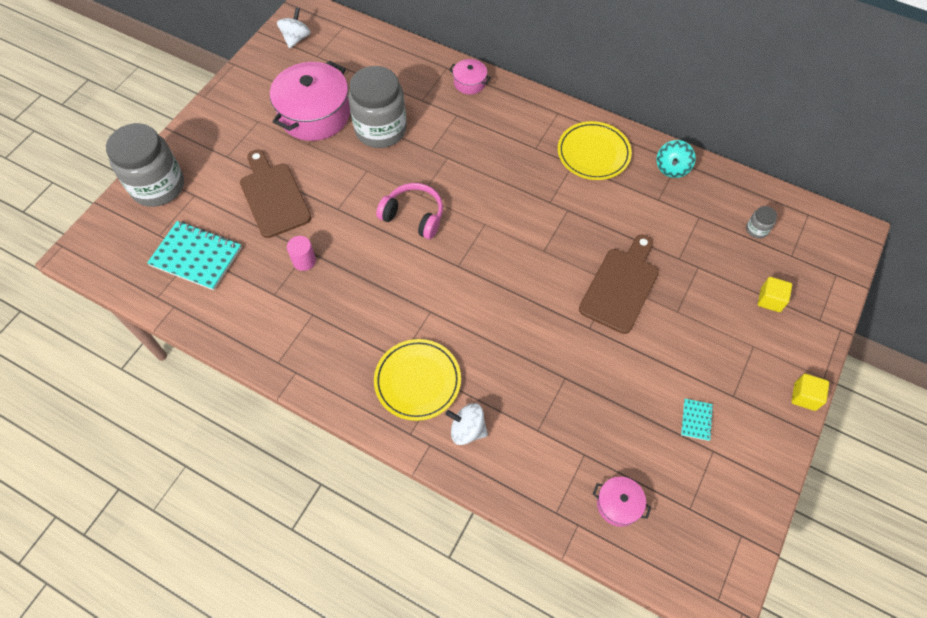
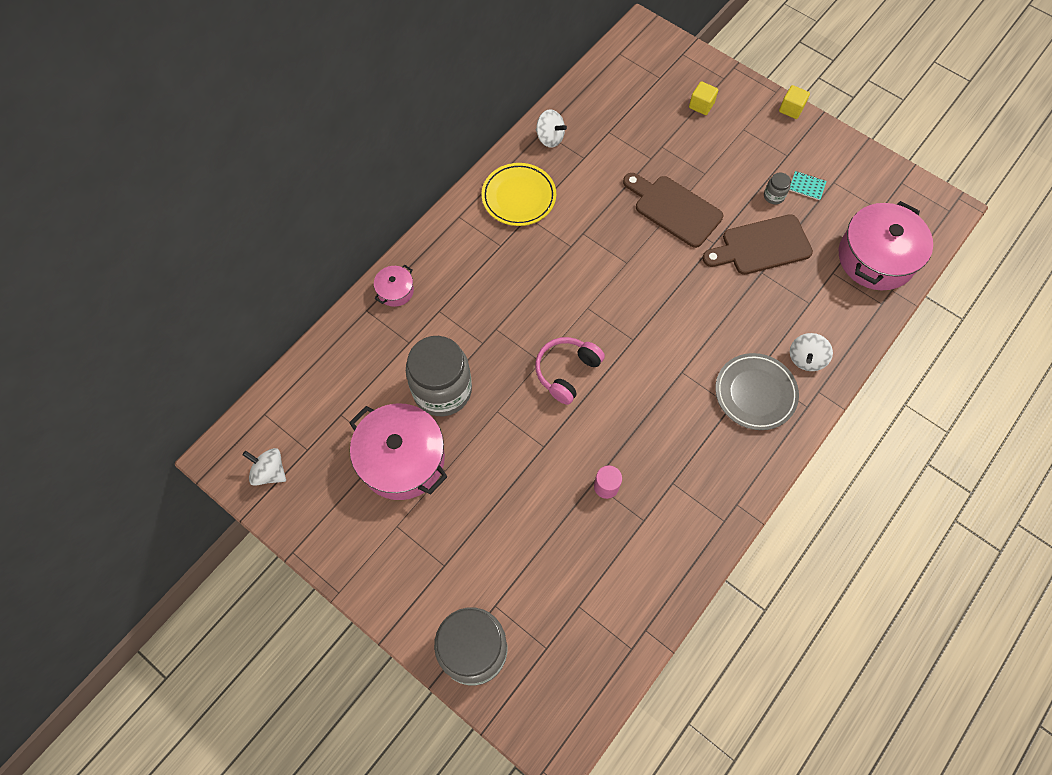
camera: 80 degrees left, 5 degrees up
turquoise notebook [147,221,242,290] -> none
brown cutting board [240,150,311,238] -> brown cutting board moved to [702,214,813,275]
yellow plate [374,339,461,421] -> grey plate [715,353,799,430]
pink pot [593,477,651,527] -> pink pot [839,201,933,290], size x2.15
turquoise spinning top [657,140,696,178] -> white spinning top [536,109,567,148]
grey jar [746,206,777,239] -> grey jar moved to [764,173,791,204]

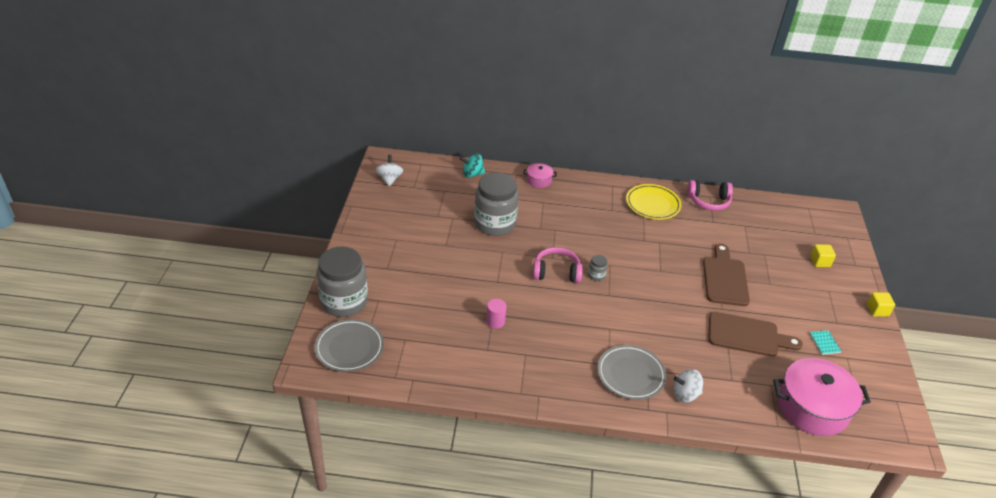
camera: 55 degrees right, 25 degrees down
pink pot [349,403,447,500] -> none
white spinning top [536,109,567,148] -> pink headphones [687,180,733,211]
brown cutting board [702,214,813,275] -> brown cutting board turned 150 degrees clockwise [708,312,803,357]
grey jar [764,173,791,204] -> grey jar moved to [588,255,608,281]
none -> grey plate [314,319,384,372]
none -> turquoise spinning top [460,154,485,178]

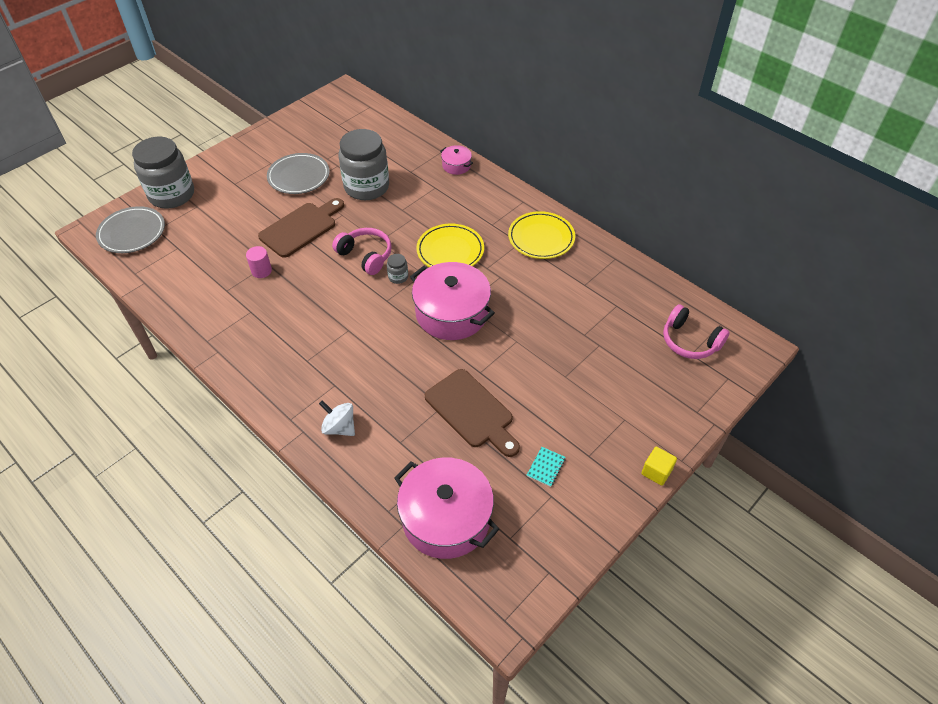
camera: 40 degrees right, 10 degrees up
white spinning top [376,155,403,186] -> none
turquoise spinning top [460,154,485,178] -> none
grey plate [597,345,666,400] -> grey plate moved to [267,153,330,194]
pink headphones [687,180,733,211] -> pink headphones moved to [663,304,730,359]
brown cutting board [703,244,750,306] -> brown cutting board moved to [258,198,344,258]
yellow cube [810,244,836,267] -> none
none -> pink pot [410,262,495,340]
none -> yellow plate [416,224,484,267]

